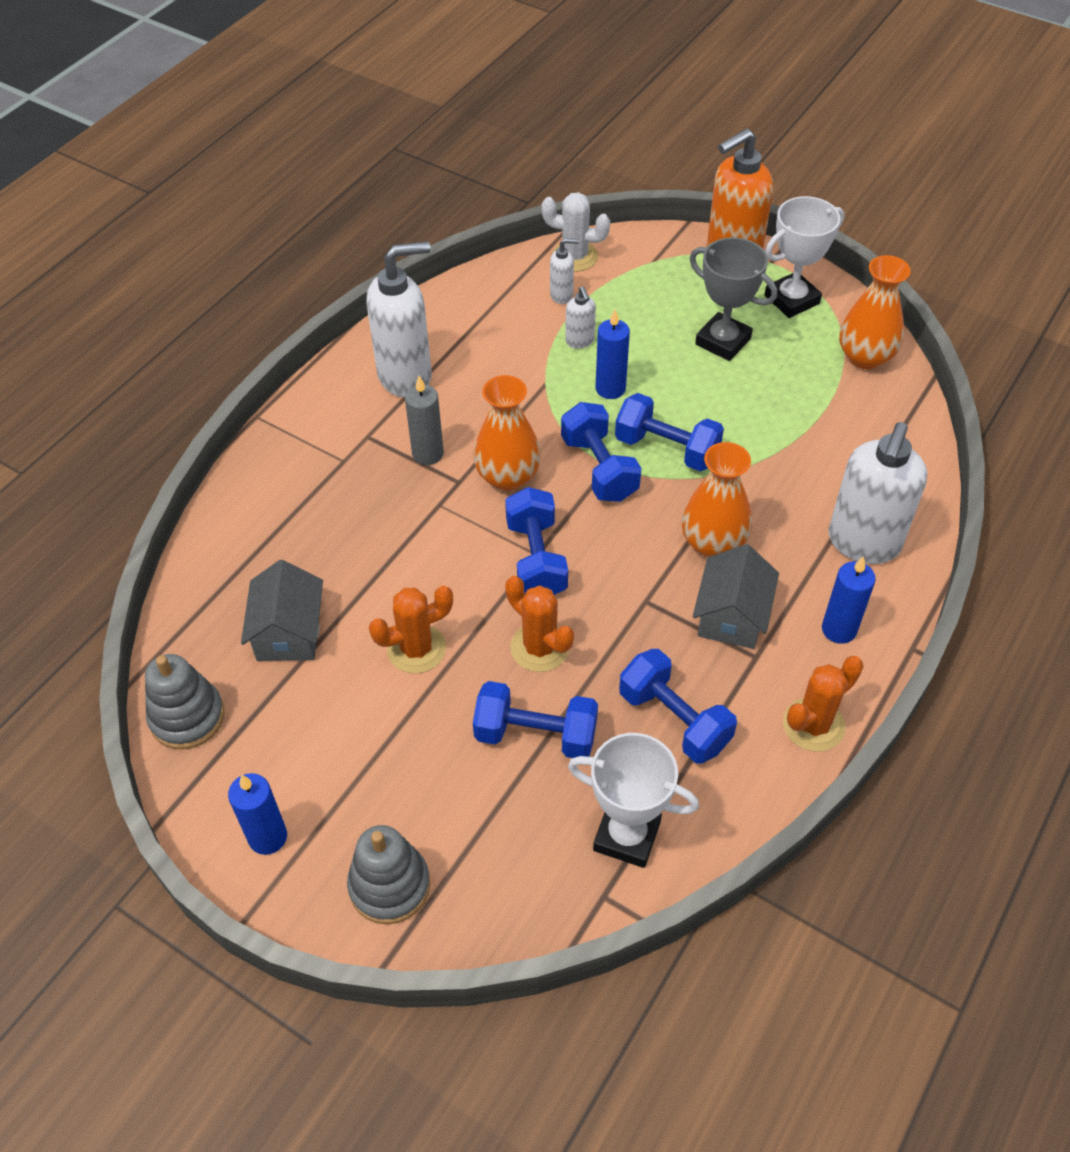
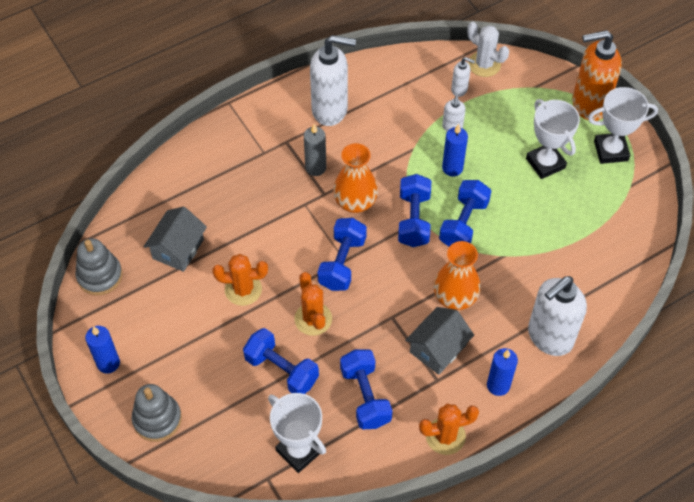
camera: 25 degrees right, 5 degrees up
blue dumbbell [615,393,724,472] -> blue dumbbell turned 60 degrees clockwise [439,180,491,247]
grey trophy [689,237,777,361] -> white trophy [526,99,580,179]
orange vase [839,255,911,369] -> none

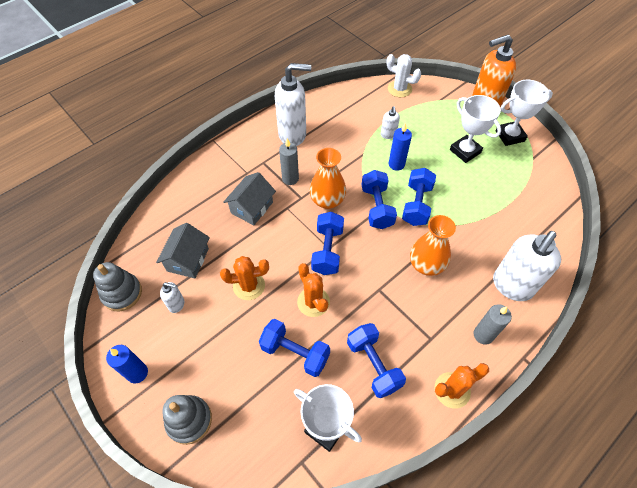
camera: 10 degrees left, 0 degrees up
grey house [405,307,474,375] -> grey house moved to [224,172,276,225]
white soap dispenser [451,57,475,97] -> white soap dispenser moved to [160,282,184,313]
blue candle [487,348,518,396] -> grey candle [473,304,512,345]

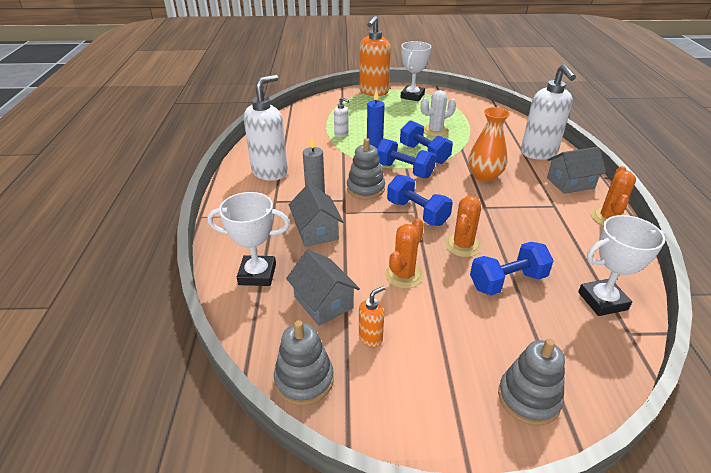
camera: 50 degrees left, 20 degrees down
blue candle [106,345,148,384] -> none
white soap dispenser [160,282,184,313] -> orange soap dispenser [359,286,386,348]
orange cactus [297,263,330,317] -> orange cactus turned 75 degrees counterclockwise [445,196,482,257]
orange vase [309,148,346,209] -> grey stacking toy [347,138,385,200]
blue dumbbell [347,323,406,398] -> none
white cactus [386,54,422,97] -> white cactus moved to [421,90,456,137]
white trophy [450,95,501,163] -> white trophy moved to [208,192,290,286]
grey candle [473,304,512,345] -> grey house [547,147,606,194]

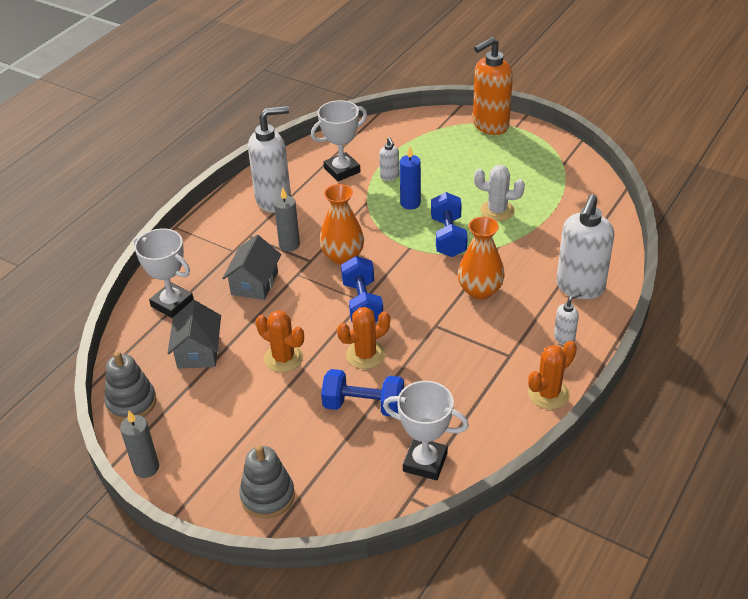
camera: 35 degrees right, 5 degrees up
grey stacking toy [347,138,385,200] -> orange vase [319,184,364,265]
orange soap dispenser [359,286,386,348] -> none
blue dumbbell [377,138,436,178] -> none
orange cactus [385,218,424,289] -> orange cactus turned 60 degrees clockwise [256,310,304,373]
white trophy [401,41,431,101] -> white trophy moved to [311,100,367,181]
grey house [547,147,606,194] -> white soap dispenser [554,293,582,345]
none -> grey candle [120,410,159,478]

